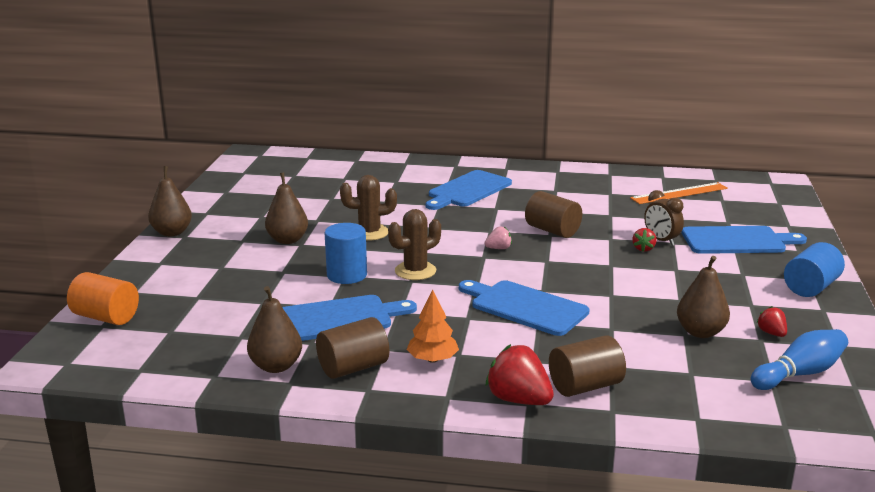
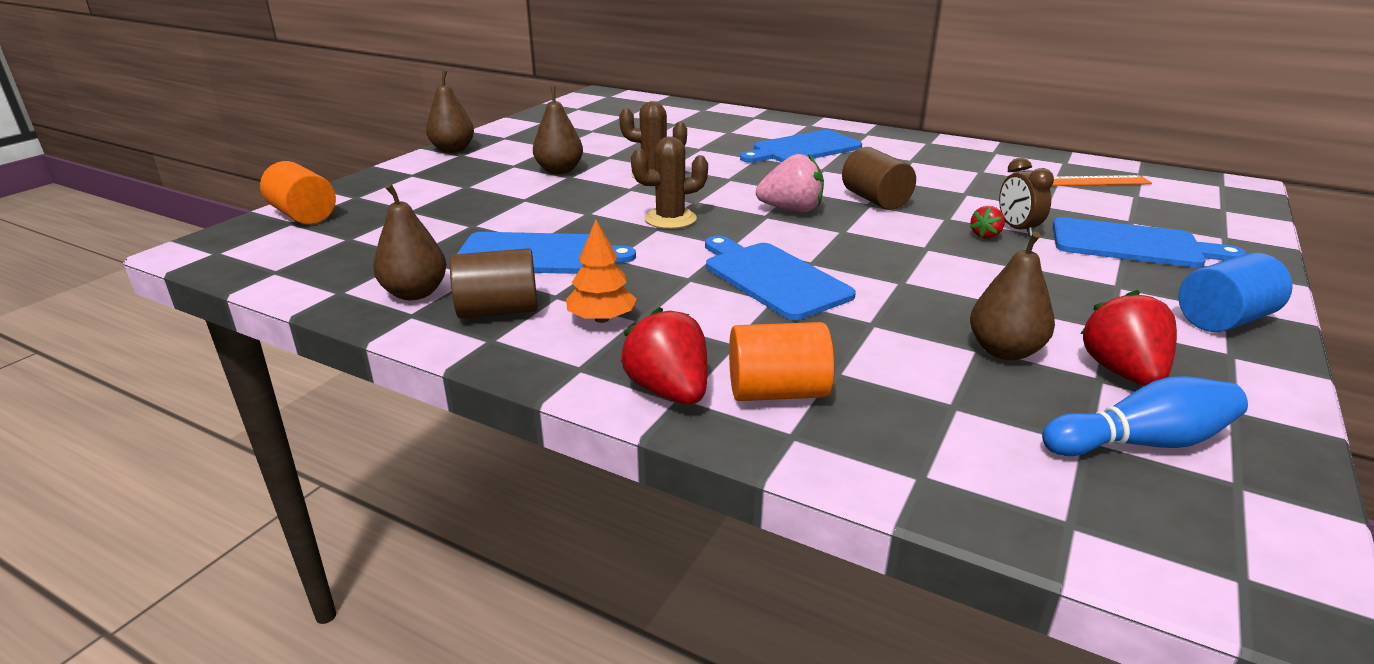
camera: 20 degrees right, 5 degrees up
blue cylinder [325,223,367,284] -> none
pink strawberry [484,226,512,249] -> pink strawberry [756,154,824,212], size x1.89
brown cylinder [549,335,626,397] -> orange cylinder [729,322,834,401]
red strawberry [756,306,787,337] -> red strawberry [1080,290,1177,386], size x1.89

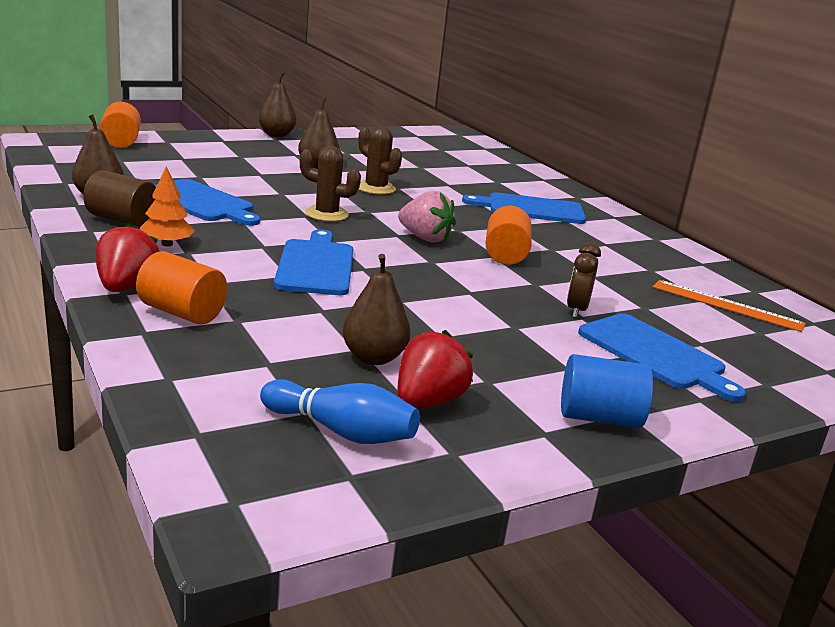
camera: 30 degrees right, 5 degrees down
brown cylinder [842,147,916,210] -> orange cylinder [485,206,532,265]
red strawberry [970,206,1005,239] -> none

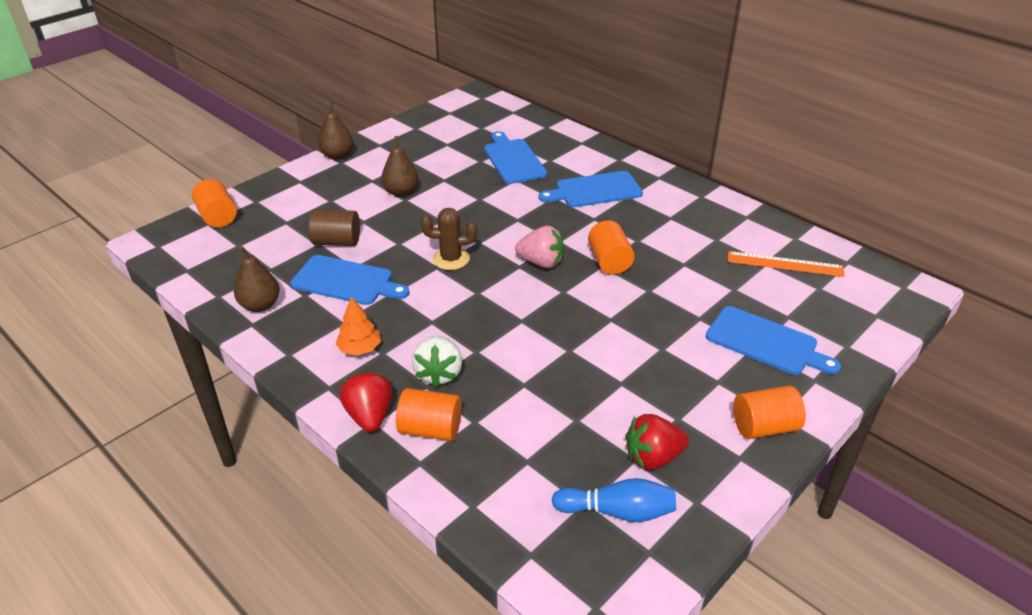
camera: 15 degrees left, 15 degrees up
brown cylinder [83,170,156,227] -> brown cylinder moved to [309,209,360,246]
blue cutting board [274,229,353,295] -> blue cutting board moved to [484,131,547,184]
brown pear [342,254,410,365] -> none
brown cactus [358,126,402,195] -> none
red strawberry [397,330,473,409] -> red strawberry turned 120 degrees counterclockwise [625,414,689,470]
blue cylinder [561,354,653,428] -> orange cylinder [733,385,806,439]
brown clock [567,242,601,318] -> none
none -> white strawberry [412,336,462,387]

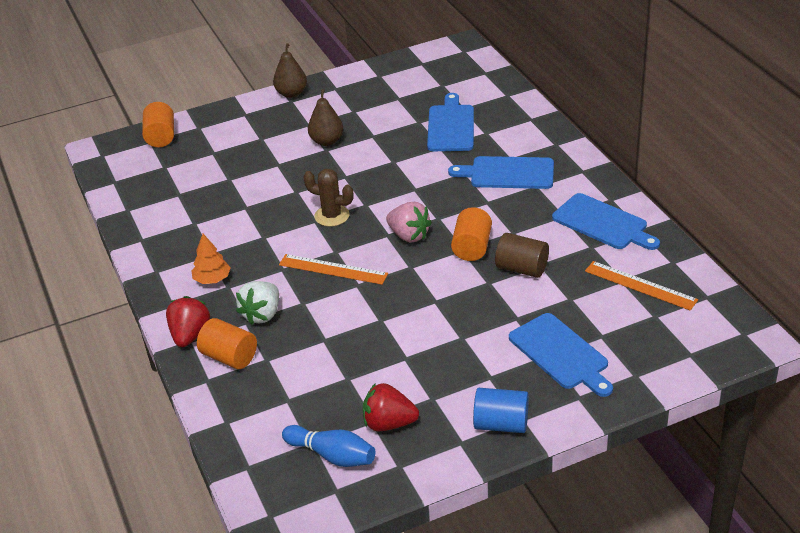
camera: 25 degrees right, 0 degrees up
brown pear [234,246,280,312] -> none
blue cutting board [290,255,409,305] -> blue cutting board moved to [552,193,660,250]
brown cylinder [309,209,360,246] -> brown cylinder moved to [495,233,549,278]
orange cylinder [733,385,806,439] -> blue cylinder [473,388,529,433]
none -> orange ruler [279,254,388,285]

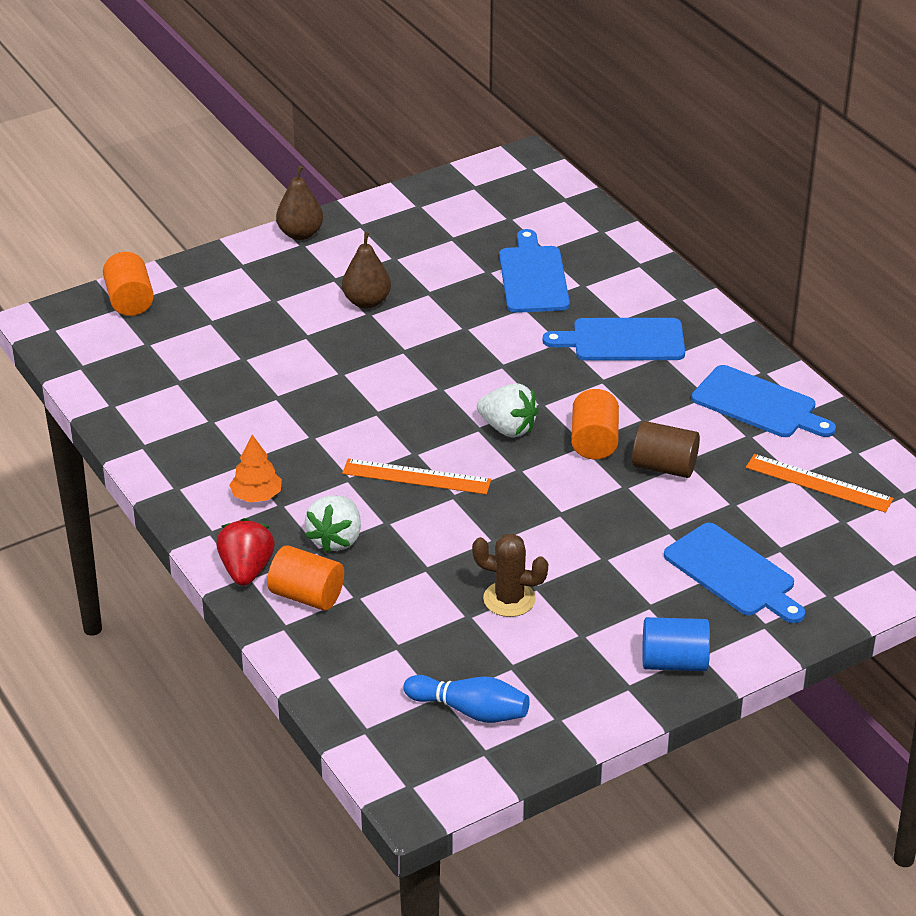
camera: 10 degrees left, 0 degrees up
brown cactus [303,169,353,227] -> brown cactus moved to [472,534,548,617]
red strawberry [363,383,419,431] -> none
pink strawberry [386,202,432,243] -> white strawberry [477,383,539,438]

